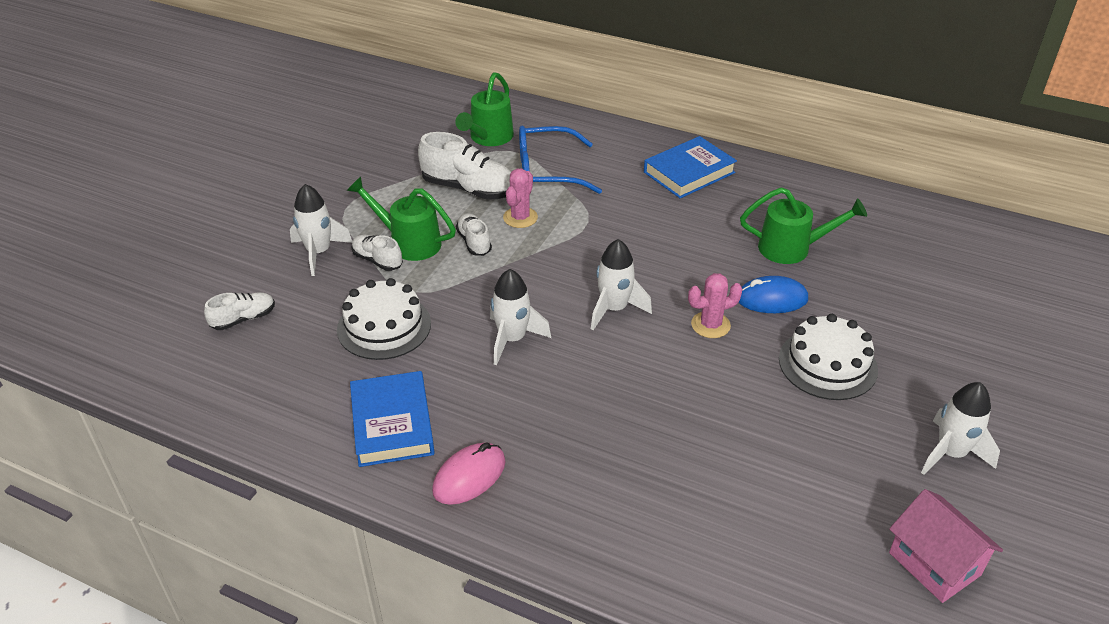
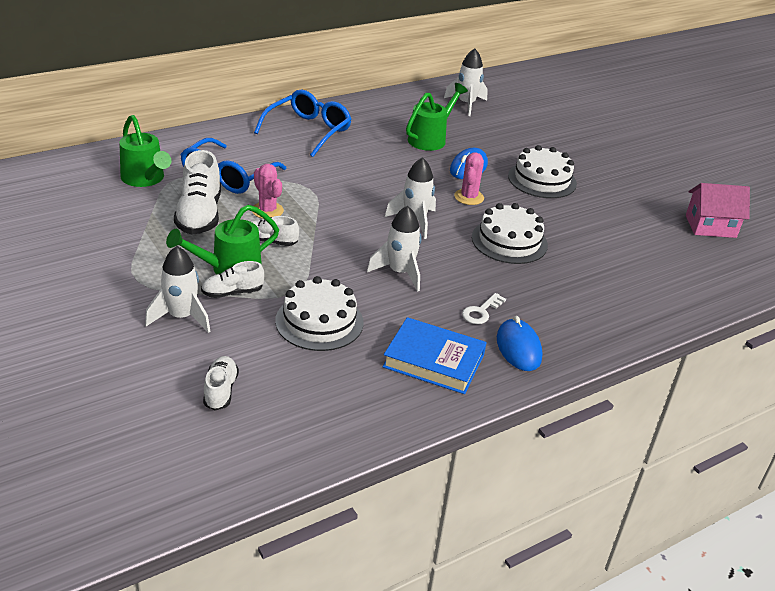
camera: 60 degrees left, 5 degrees down
white shoe [418,132,511,200] -> white shoe turned 120 degrees clockwise [174,150,221,235]
pink mouse [432,443,506,505] -> blue mouse [497,316,543,371]
blue book [644,136,737,198] -> blue glasses [254,90,352,157]
white rocket [921,382,1000,475] -> white rocket moved to [444,48,488,116]
none -> white key [462,293,506,324]
none -> white cake [472,203,548,264]

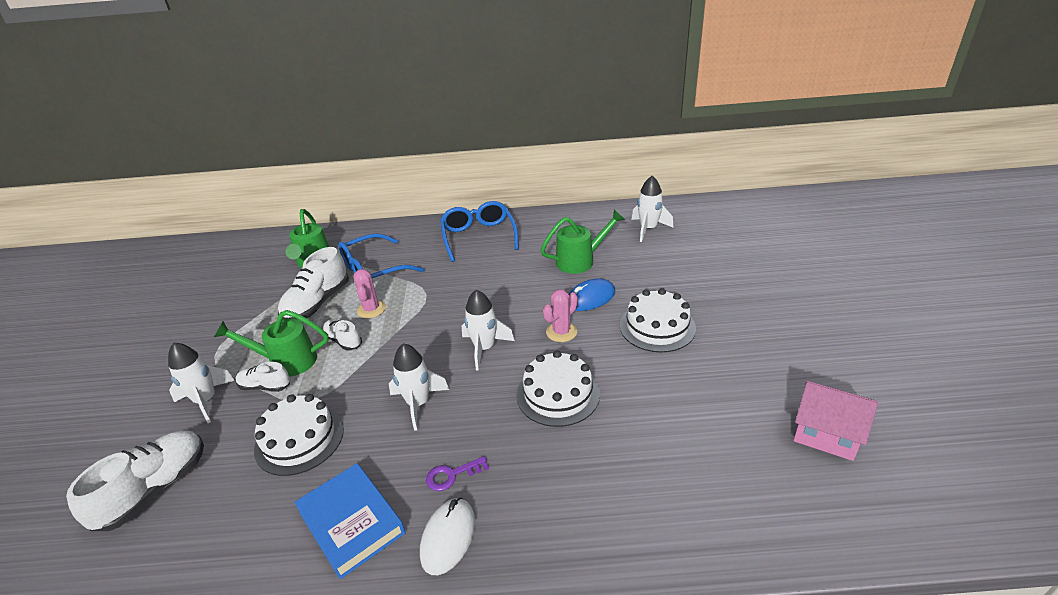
camera: 35 degrees right, 0 degrees up
white shoe [203,356,239,410] -> white shoe [66,430,204,531], size x1.78
blue glasses [254,90,352,157] -> blue glasses turned 75 degrees counterclockwise [440,201,519,262]
white key [462,293,506,324] -> purple key [426,456,489,491]
blue mouse [497,316,543,371] -> white mouse [420,498,475,575]

